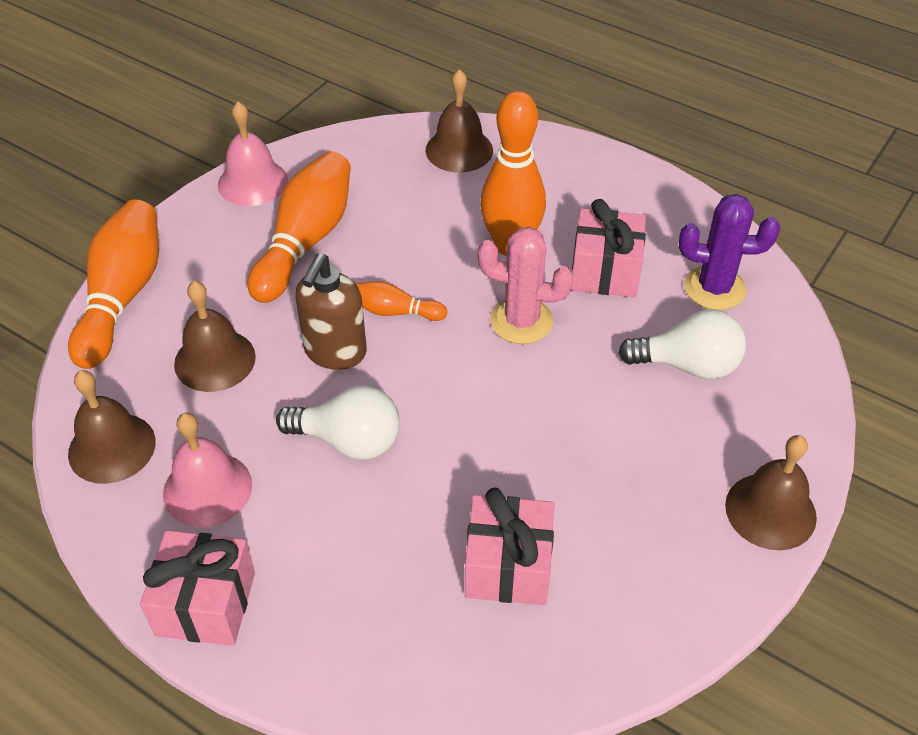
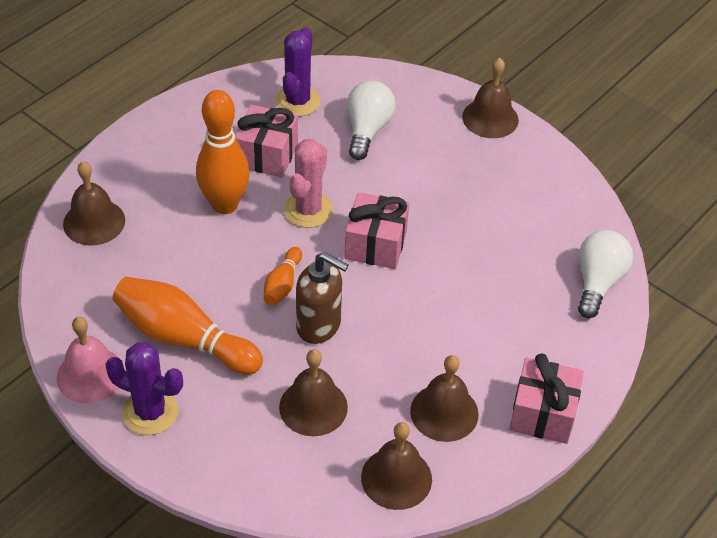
camera: 85 degrees left, 0 degrees up
orange bowling pin [68,200,159,369] -> none
pink bell [163,413,252,527] -> brown bell [410,355,479,442]
white light bulb [276,385,400,460] -> white light bulb moved to [578,230,633,318]
pink gift [465,488,554,605] -> pink gift moved to [344,192,409,269]
none -> purple cactus [105,343,183,435]

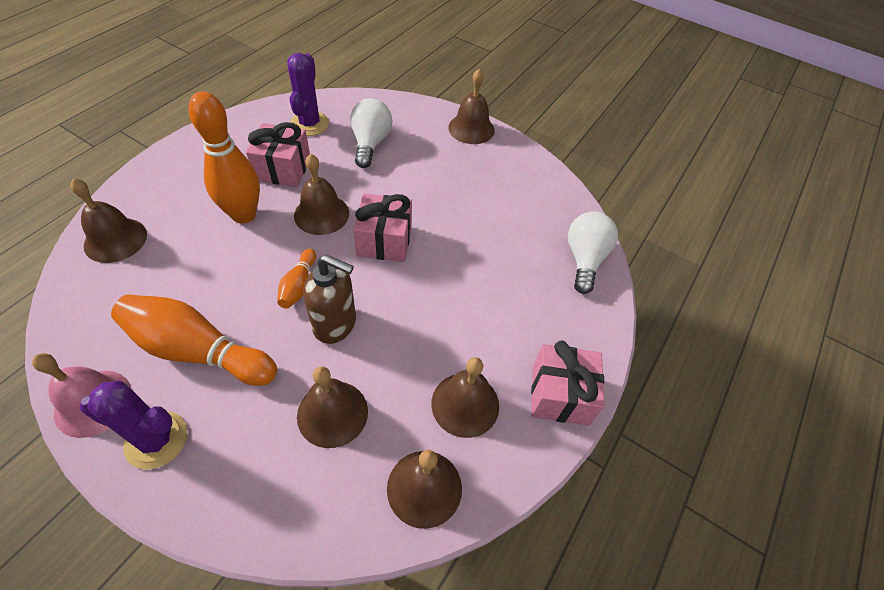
camera: 10 degrees left, 5 degrees up
pink cactus [284,139,333,228] -> brown bell [294,154,349,235]

